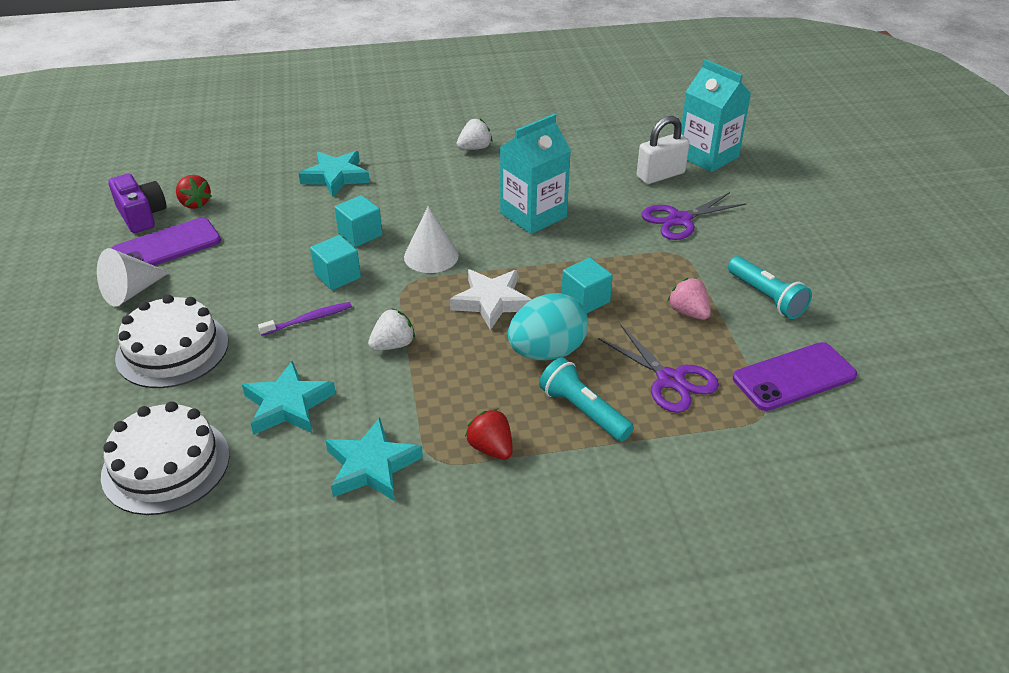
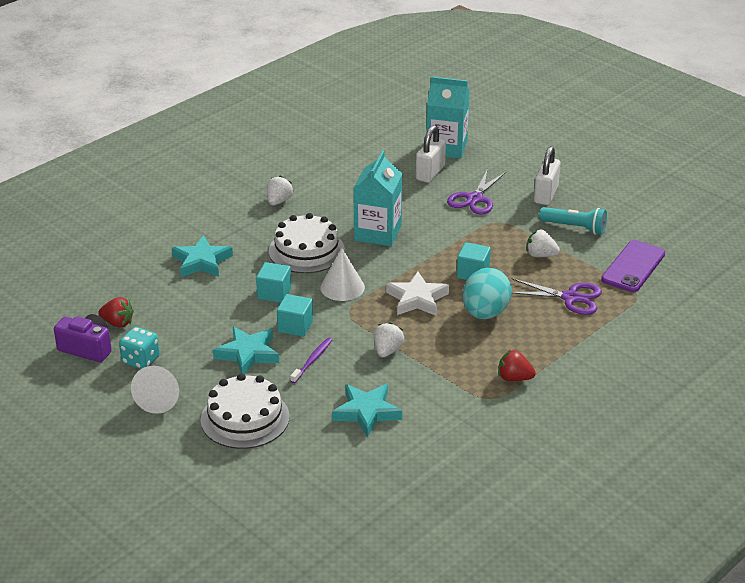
camera: 35 degrees left, 5 degrees down
white cake [101,401,230,515] -> white cake moved to [269,213,345,273]
purple phone [111,218,221,266] -> turquoise dice [119,327,160,369]
turquoise star [325,418,423,501] -> turquoise star moved to [213,327,279,374]
turquoise flashlight [539,357,634,442] -> none
pink strawberry [667,278,711,320] -> white strawberry [527,229,560,257]
none -> white padlock [534,146,561,205]

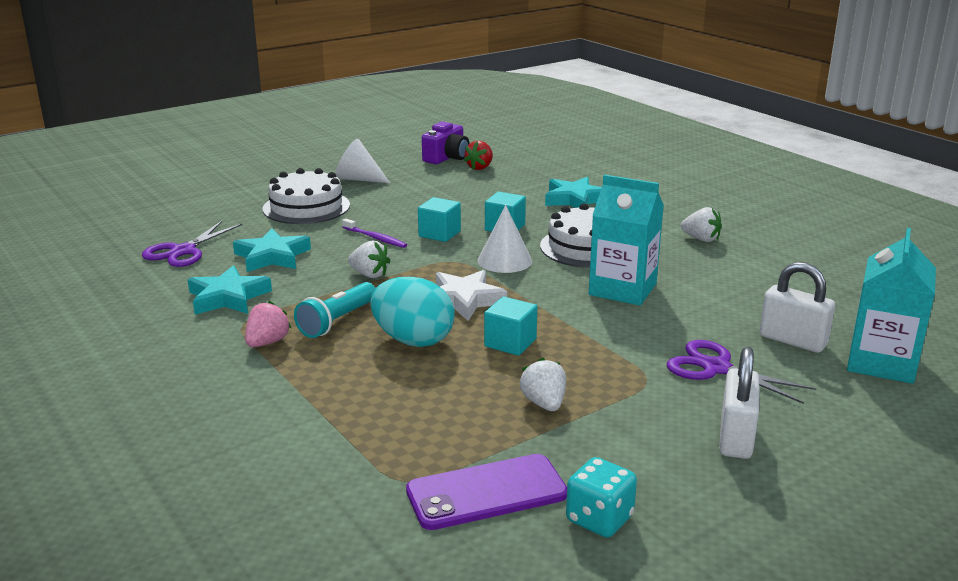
camera: 100 degrees right, 10 degrees down
turquoise dice [119,327,160,369] -> turquoise dice moved to [566,457,637,538]
turquoise star [213,327,279,374] -> turquoise star moved to [188,265,272,315]
red strawberry [499,349,536,381] -> pink strawberry [245,301,291,347]
purple scissors [512,278,602,315] -> purple scissors moved to [142,221,242,267]
white strawberry [527,229,560,257] -> white strawberry turned 45 degrees counterclockwise [520,358,566,411]
white padlock [534,146,561,205] -> white padlock turned 75 degrees clockwise [719,347,759,459]
turquoise flashlight [539,207,607,235] -> turquoise flashlight moved to [294,282,376,338]
purple phone [601,240,665,292] -> purple phone turned 60 degrees counterclockwise [406,454,567,530]

